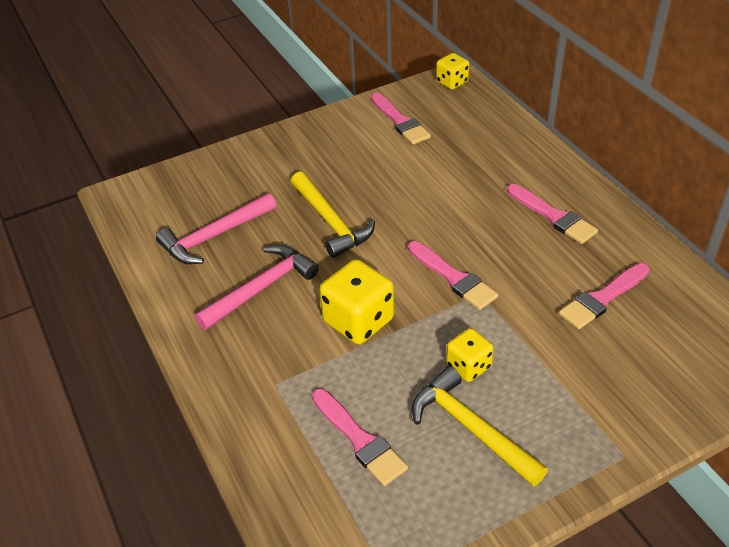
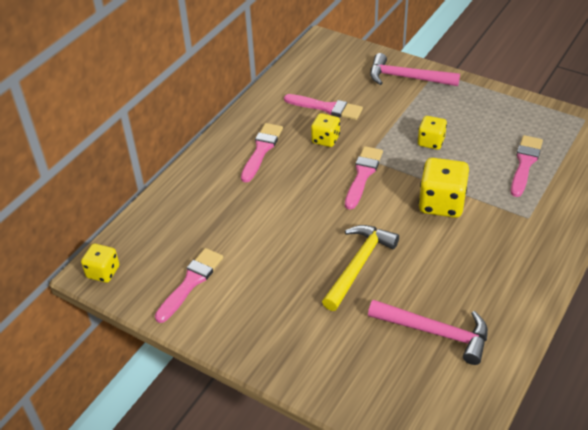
camera: 120 degrees left, 0 degrees up
pink hammer [195,245,319,330] -> pink hammer moved to [370,53,460,86]
yellow hammer [412,366,548,487] -> none
none -> yellow dice [311,113,340,147]

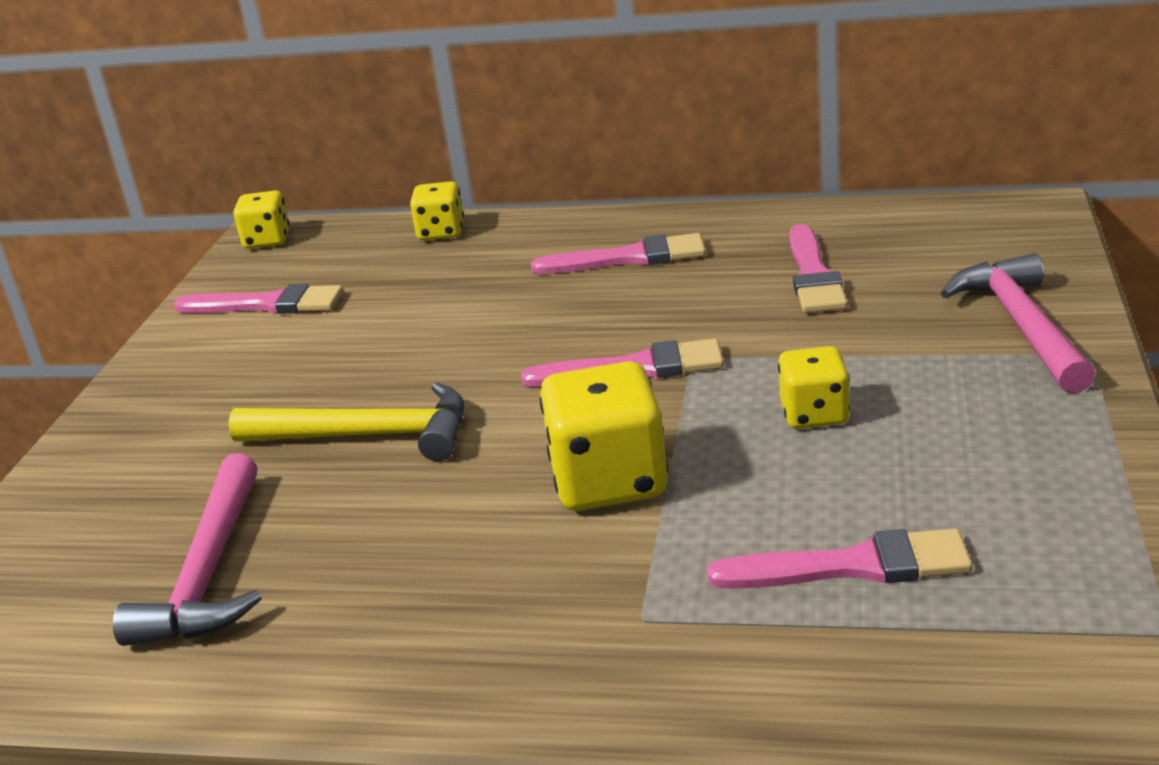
camera: 70 degrees right, 15 degrees down
yellow dice [311,113,340,147] -> yellow dice moved to [410,181,464,240]

